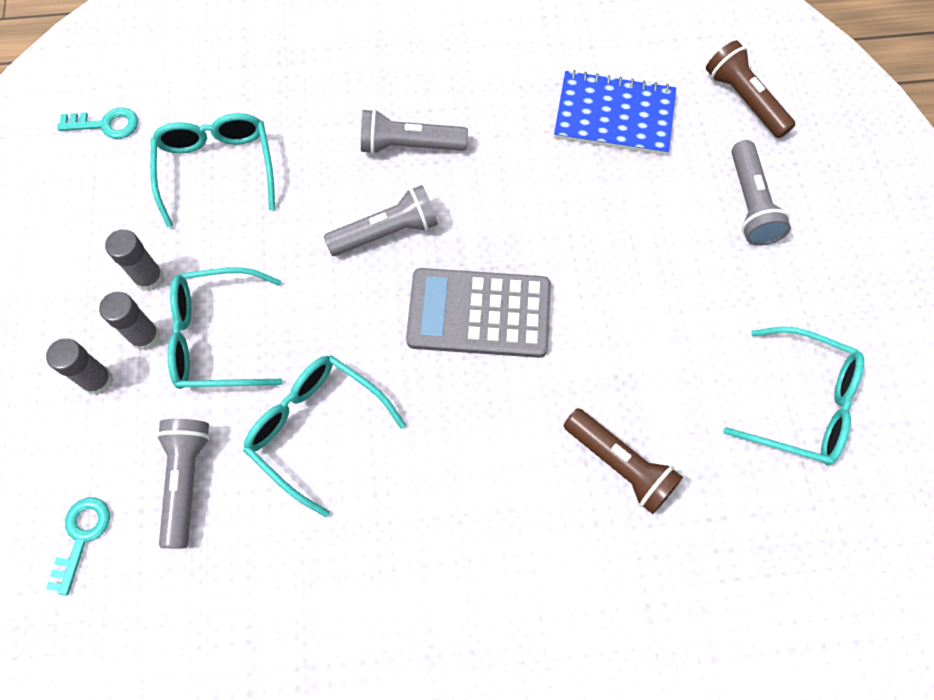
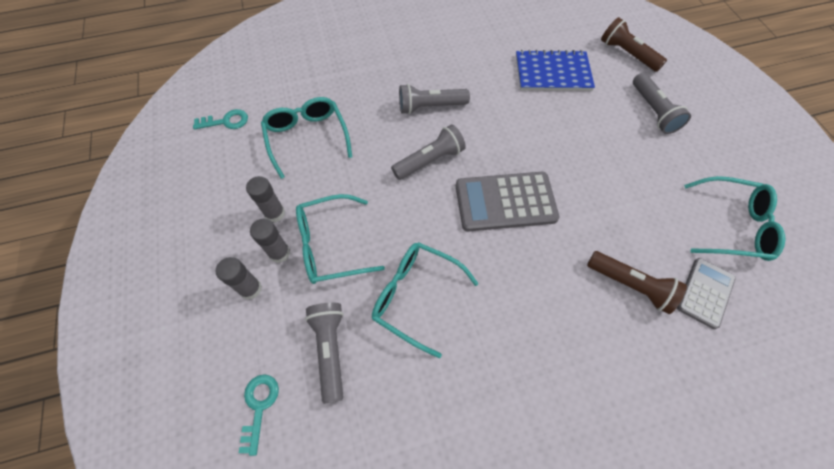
camera: 10 degrees left, 5 degrees down
none -> grey calculator [677,258,736,329]

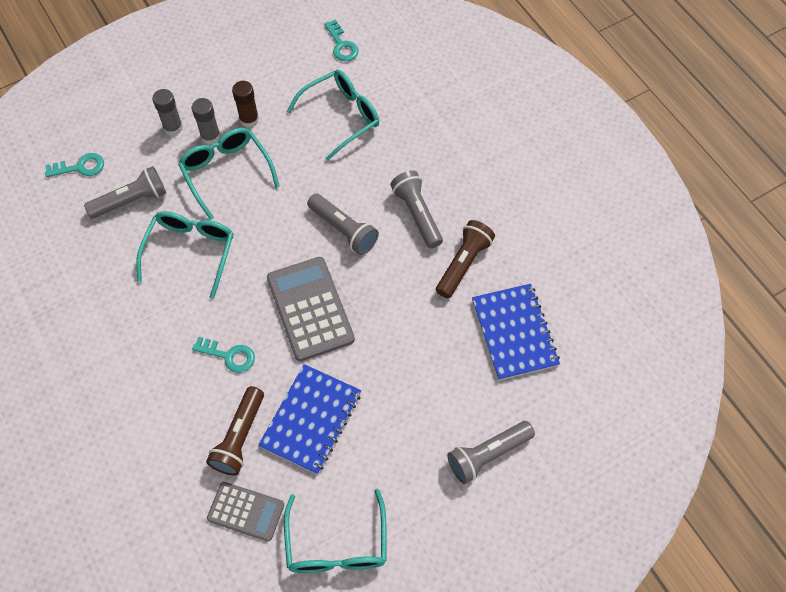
camera: 75 degrees right, 0 degrees up
grey glue stick [246,176,285,222] -> brown glue stick [232,81,259,127]
brown flashlight [601,17,667,72] -> brown flashlight moved to [436,220,495,298]
none -> turquoise key [192,337,255,373]
none -> blue notebook [258,364,361,475]

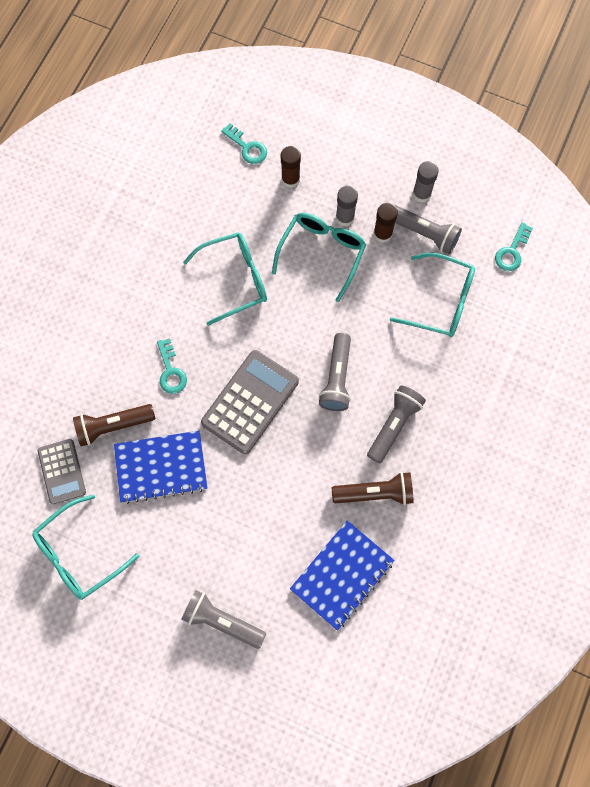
camera: 55 degrees right, 10 degrees up
grey flashlight [84,166,166,218] -> grey flashlight moved to [395,205,462,254]
grey glue stick [152,89,183,136] -> grey glue stick moved to [413,161,439,203]
none -> brown glue stick [281,146,301,188]

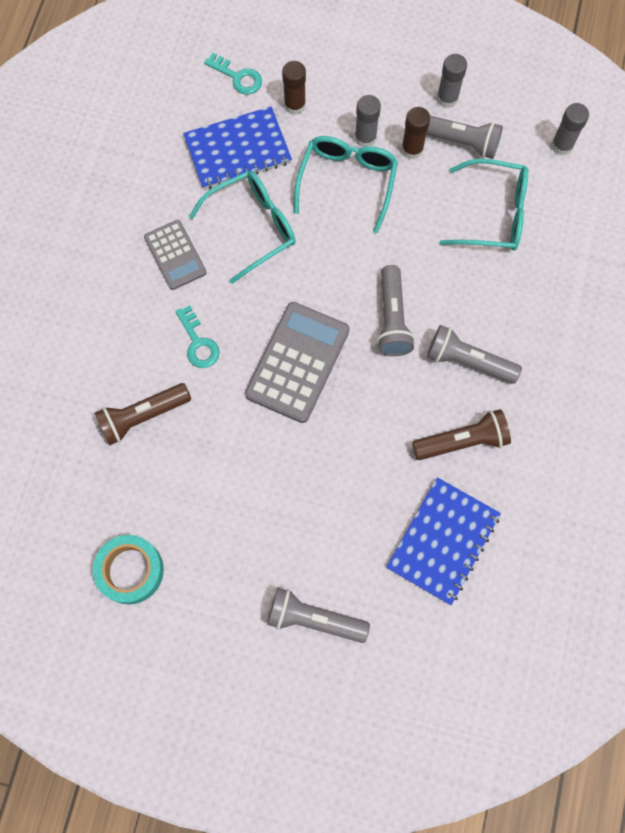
camera: 10 degrees left, 0 degrees up
turquoise glasses [32,495,139,600] -> turquoise tape [93,535,164,604]
grey calculator [38,439,86,504] -> grey calculator moved to [144,220,207,290]
blue notebook [114,431,207,504] -> blue notebook moved to [183,107,292,189]
grey flashlight [367,385,426,463] -> grey flashlight turned 90 degrees counterclockwise [427,325,522,384]
turquoise key [495,222,533,271] -> grey glue stick [551,103,589,156]

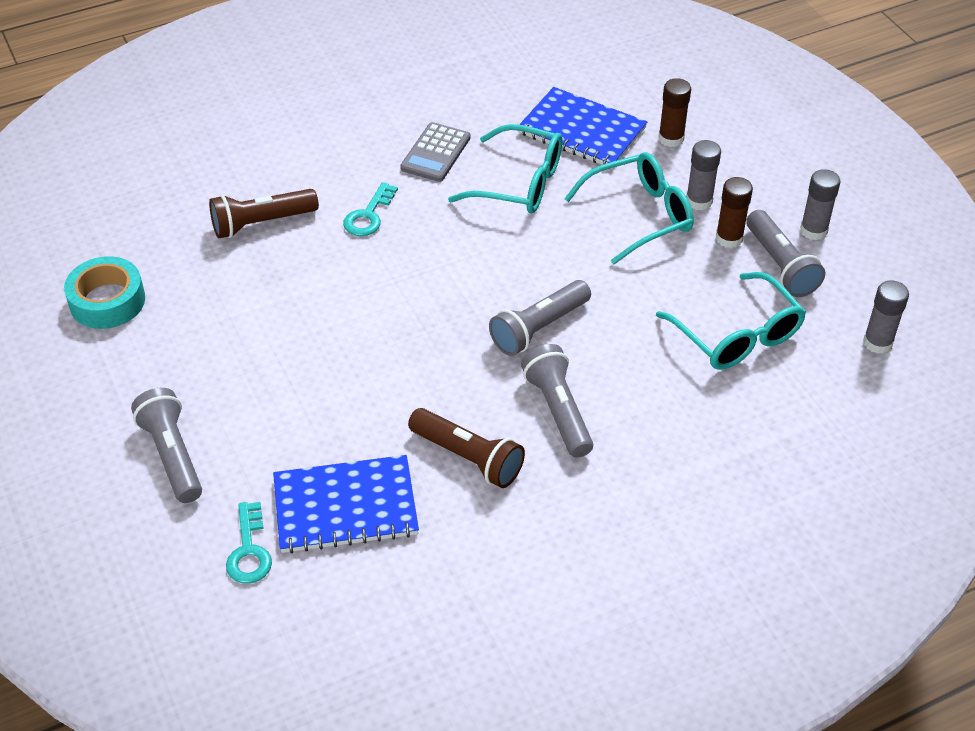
camera: 50 degrees right, 25 degrees down
brown flashlight [95,383,191,446] -> brown flashlight turned 45 degrees counterclockwise [209,189,319,238]
turquoise key [204,53,262,95] -> turquoise key moved to [226,502,272,584]
grey calculator [245,302,349,423] -> none

